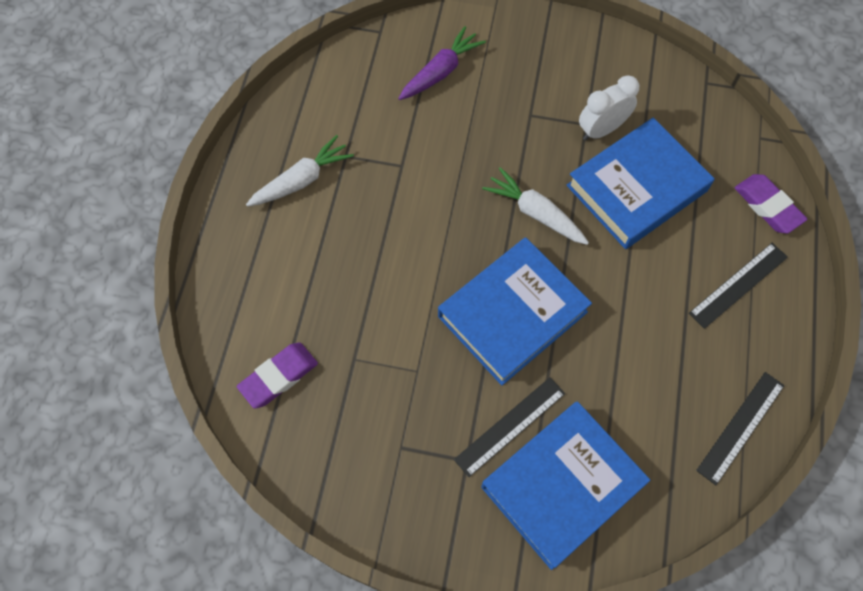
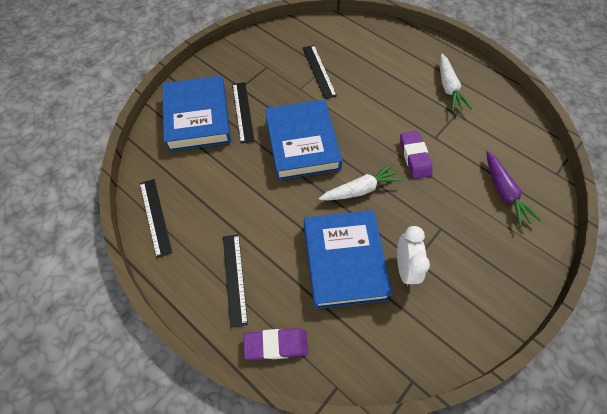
camera: 120 degrees right, 5 degrees down
purple eraser [237,343,318,409] -> purple eraser moved to [400,131,433,179]
none -> black ruler [303,45,337,99]

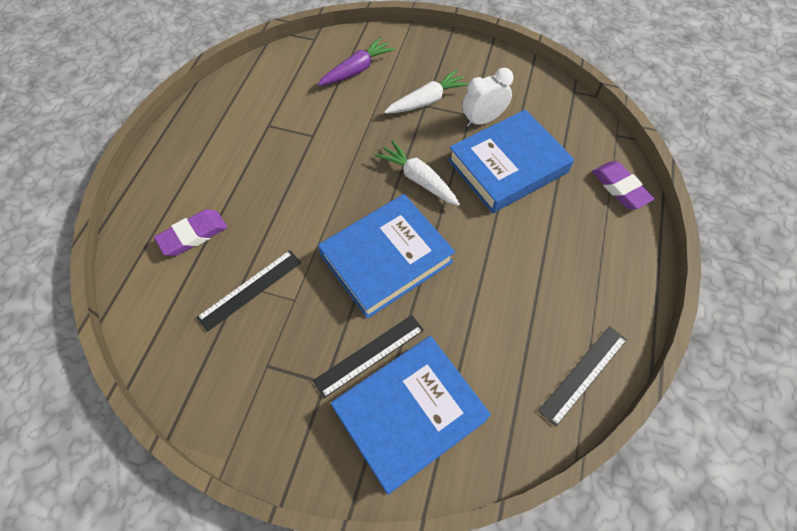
camera: 115 degrees left, 0 degrees up
black ruler [223,234,248,328] -> none
purple eraser [400,131,433,179] -> purple eraser moved to [154,209,227,256]
white carrot [440,54,472,112] -> white carrot moved to [384,69,469,113]

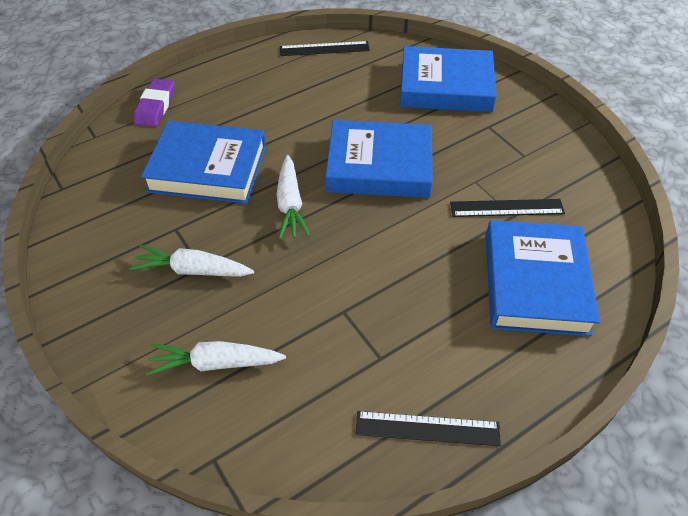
camera: 140 degrees left, 10 degrees down
purple eraser [154,209,227,256] -> blue book [485,220,600,336]
black ruler [313,315,424,398] -> black ruler moved to [356,411,501,446]
purple carrot [317,37,396,86] -> white carrot [146,341,286,376]
white clock [462,68,513,127] -> none

